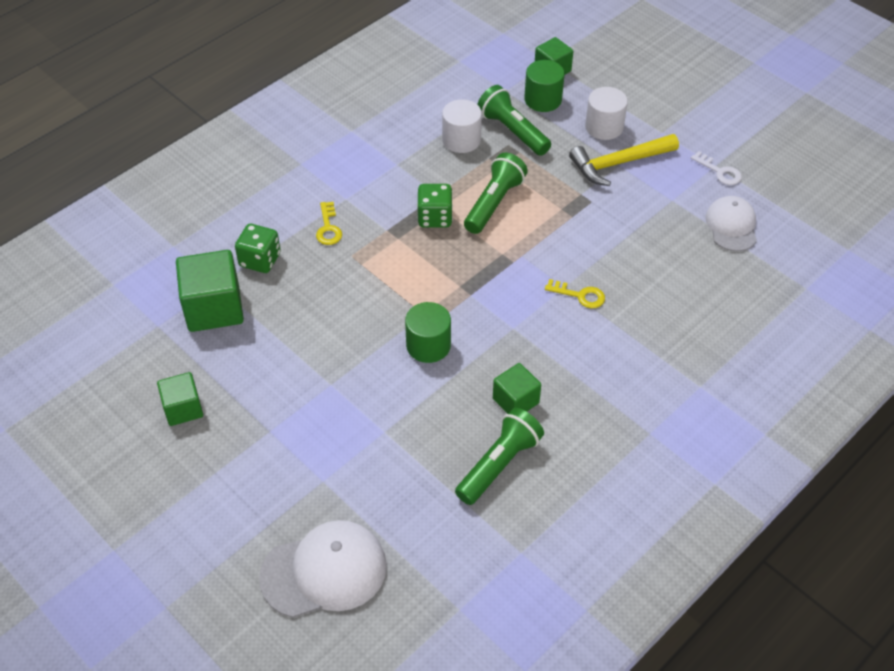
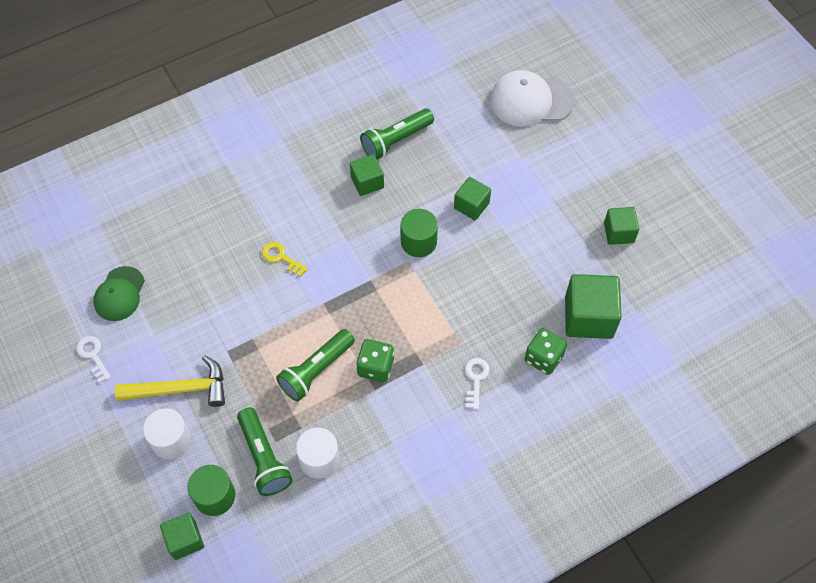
camera: 165 degrees left, 10 degrees up
yellow key [316,202,342,245] -> white key [465,358,490,409]
white cap [706,196,757,252] -> green cap [93,266,145,321]
none -> green cube [454,177,491,220]

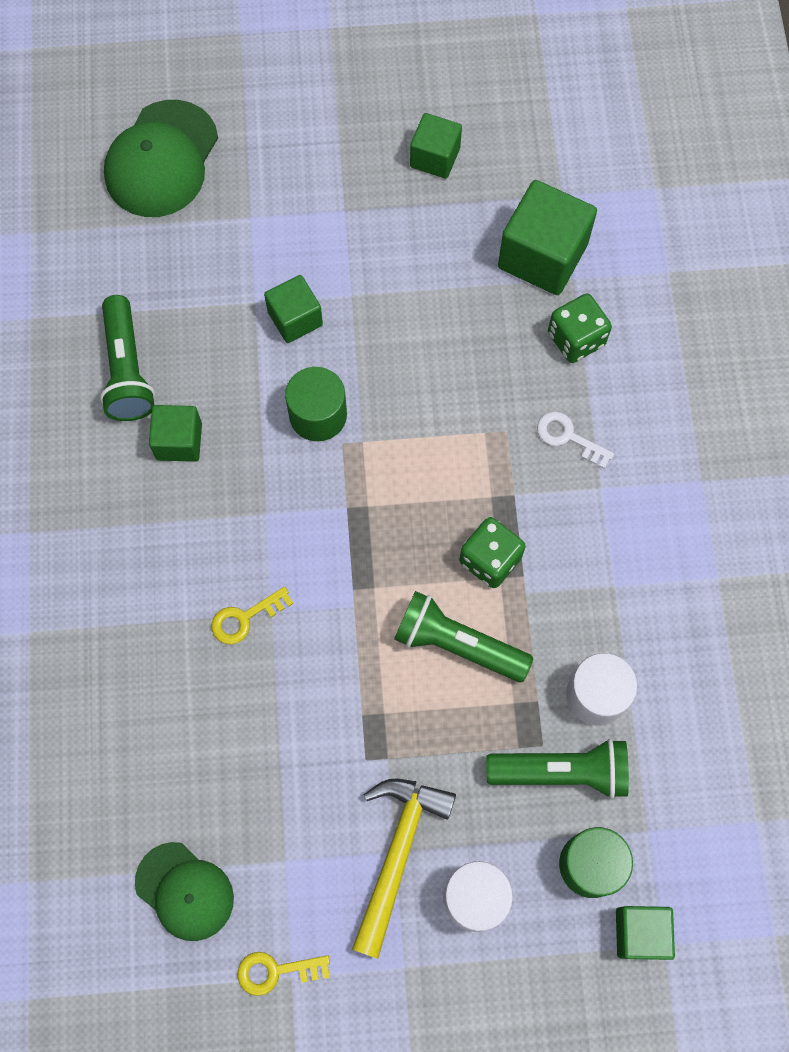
camera: 65 degrees left, 10 degrees up
white key [76,336,111,383] -> yellow key [238,952,330,996]
green flashlight [276,329,355,402] -> green flashlight turned 135 degrees clockwise [394,591,533,682]
white cap [490,70,574,127] -> green cap [104,100,218,217]

